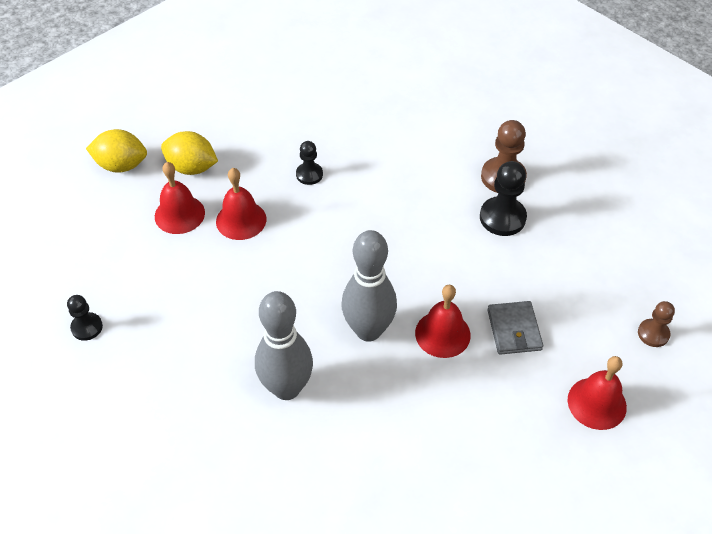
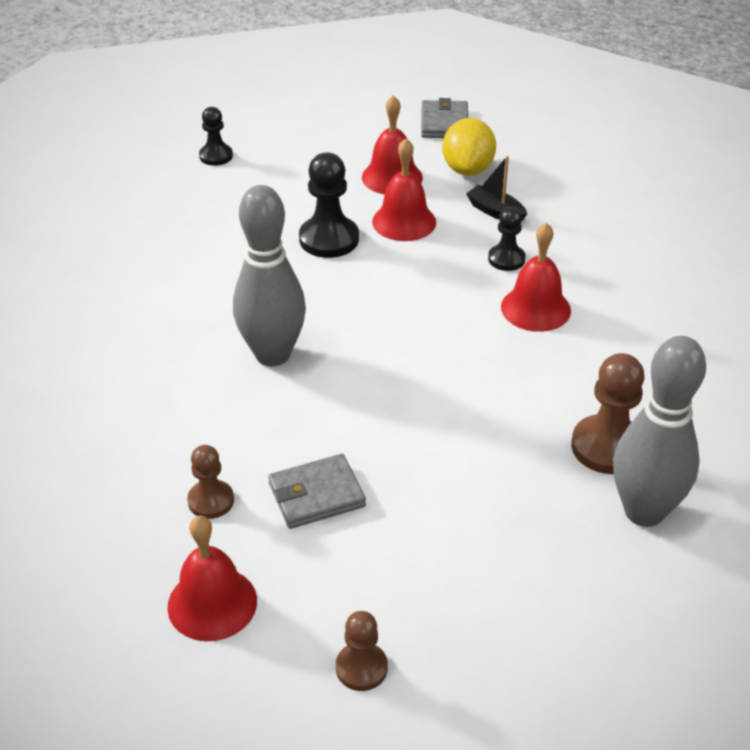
camera: 75 degrees right, 10 degrees down
yellow lemon [86,129,147,173] -> grey wallet [421,98,468,138]
grey bowling pin [255,291,313,400] -> grey bowling pin moved to [613,336,706,527]
red bell [415,285,471,358] -> red bell moved to [501,222,571,332]
black pawn [480,161,527,236] -> black pawn moved to [299,153,359,258]
none -> brown pawn [187,445,234,519]
none -> black boat [466,156,527,222]

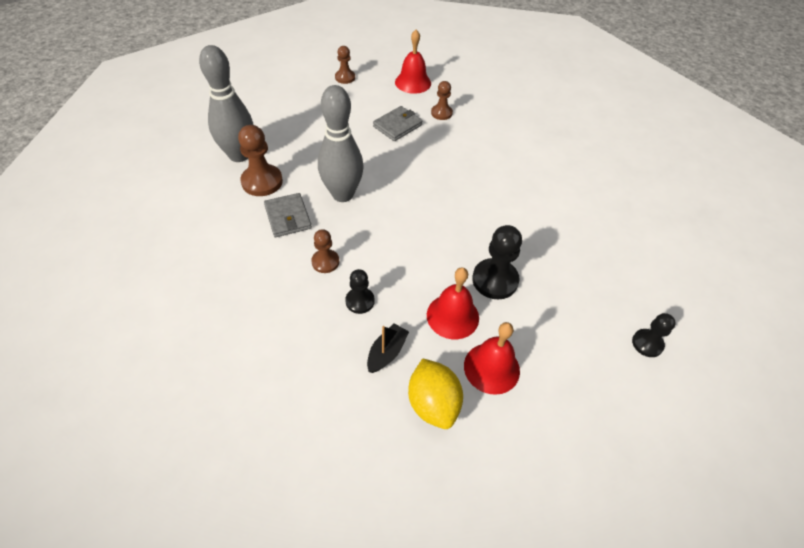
camera: 155 degrees right, 10 degrees up
grey bowling pin [233,185,306,366] -> grey bowling pin moved to [318,85,364,202]
grey wallet [421,98,468,138] -> grey wallet moved to [264,193,312,237]
black boat [466,156,527,222] -> black boat turned 75 degrees counterclockwise [367,323,409,373]
red bell [501,222,571,332] -> brown pawn [311,229,339,273]

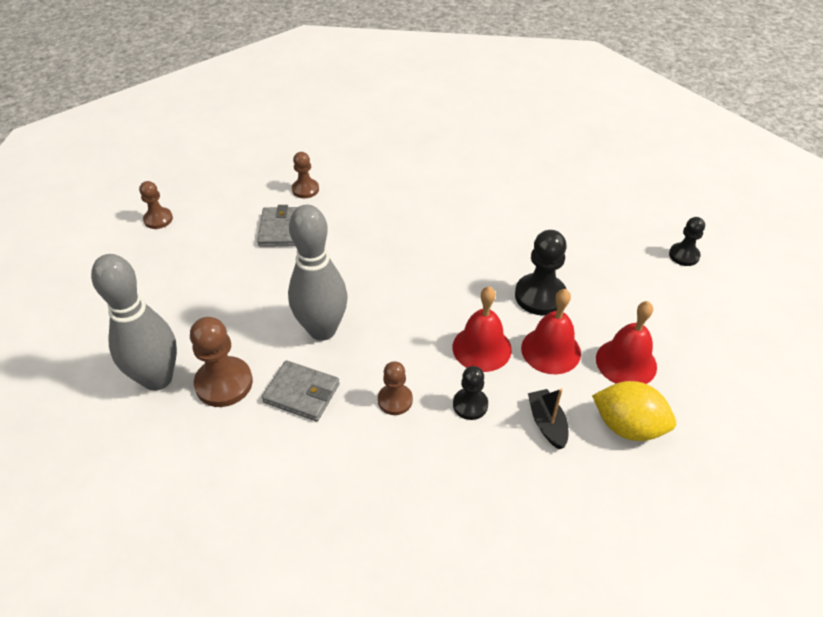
camera: 45 degrees left, 5 degrees down
red bell [395,30,431,94] -> red bell moved to [452,287,512,372]

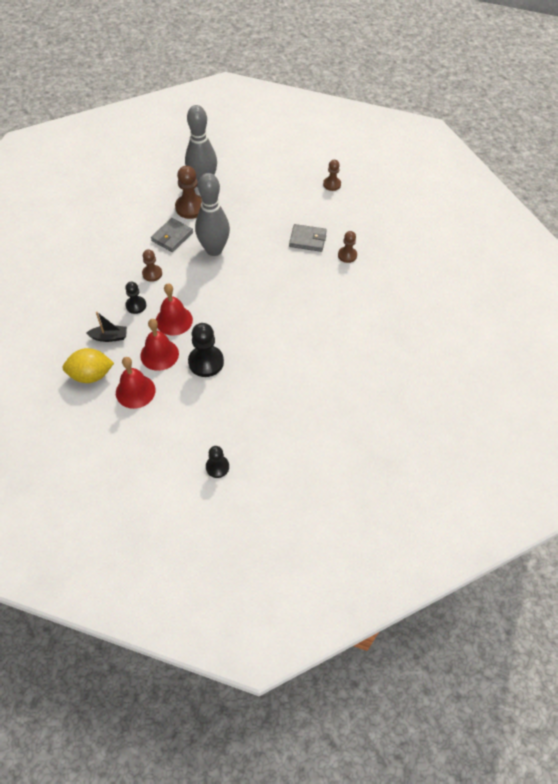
camera: 100 degrees right, 10 degrees up
yellow lemon [592,381,676,441] -> yellow lemon turned 45 degrees clockwise [62,348,114,383]

